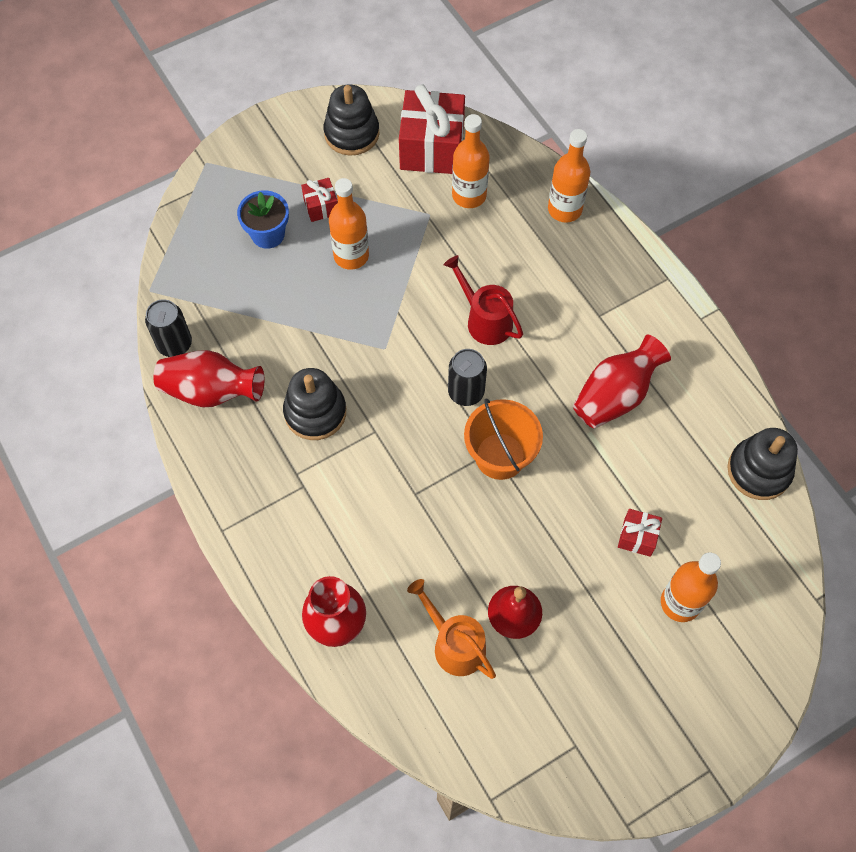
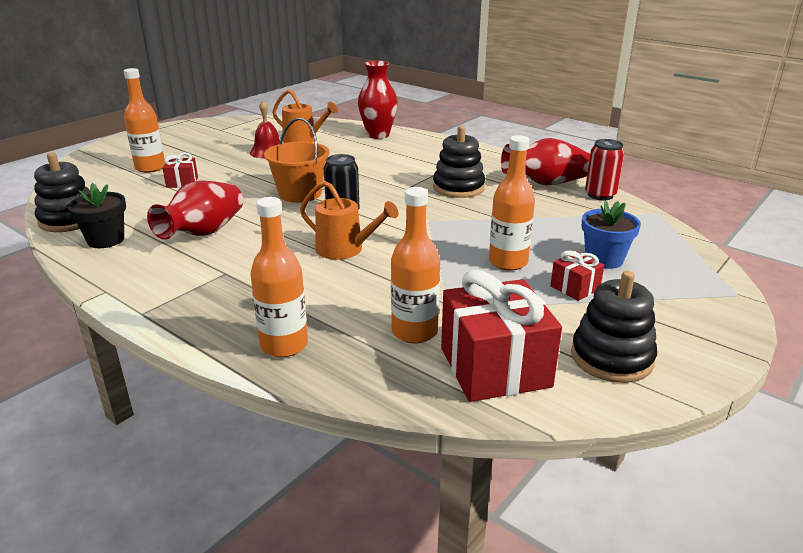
camera: 160 degrees right, 35 degrees down
black can [145,299,192,357] -> red can [585,139,624,200]
red watering can [444,255,523,345] -> orange watering can [300,181,399,260]
none -> black flower pot [67,183,126,248]

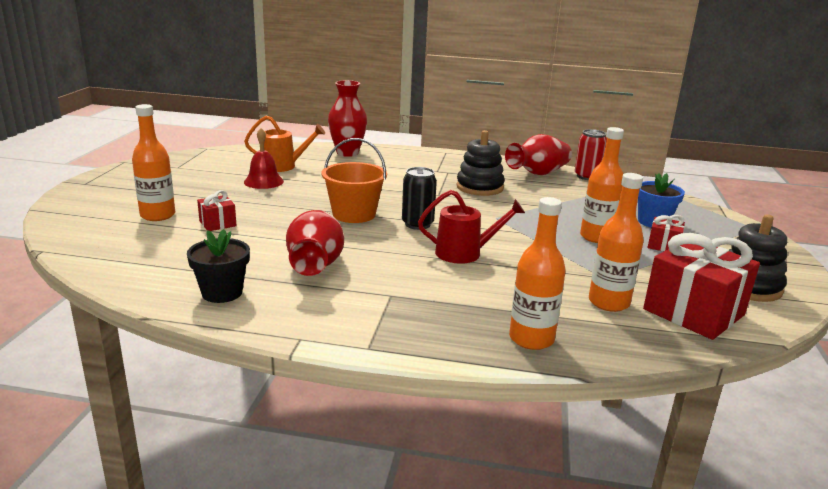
camera: 30 degrees left, 5 degrees down
black stacking toy [34,153,90,232] -> none
orange watering can [300,181,399,260] -> red watering can [418,190,525,264]

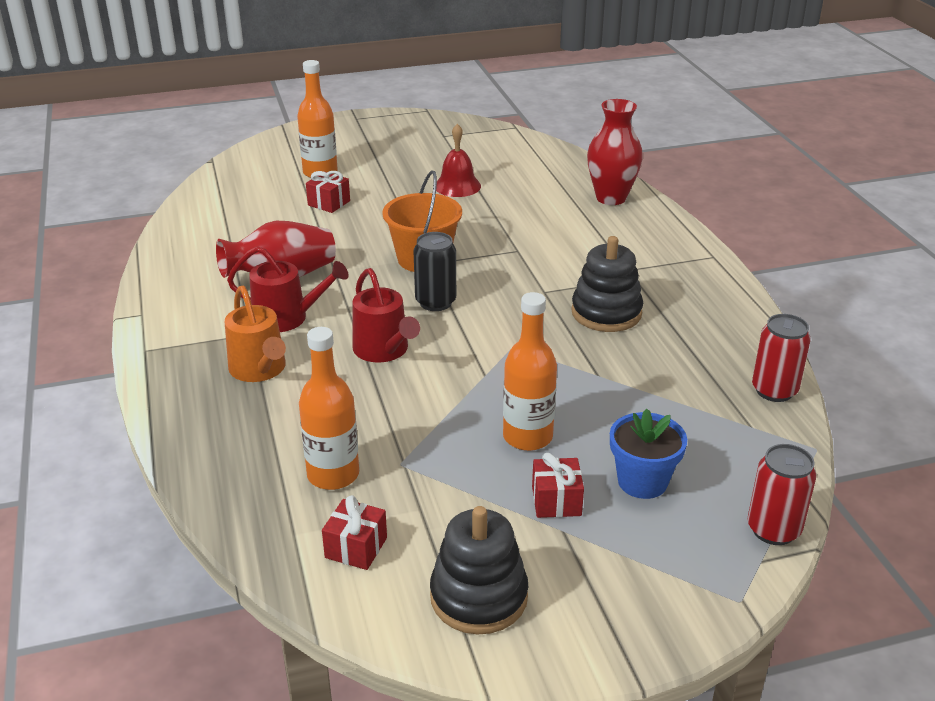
camera: 65 degrees right, 10 degrees up
black flower pot [187,229,250,303] -> none
orange watering can [244,116,325,172] -> orange watering can moved to [225,286,286,382]
red vase [505,134,572,175] -> none
orange bottle [509,197,566,350] -> none
red gift [643,233,760,340] -> red gift [322,495,387,570], size x0.48
none -> red watering can [227,246,349,332]
none -> red can [748,444,816,545]

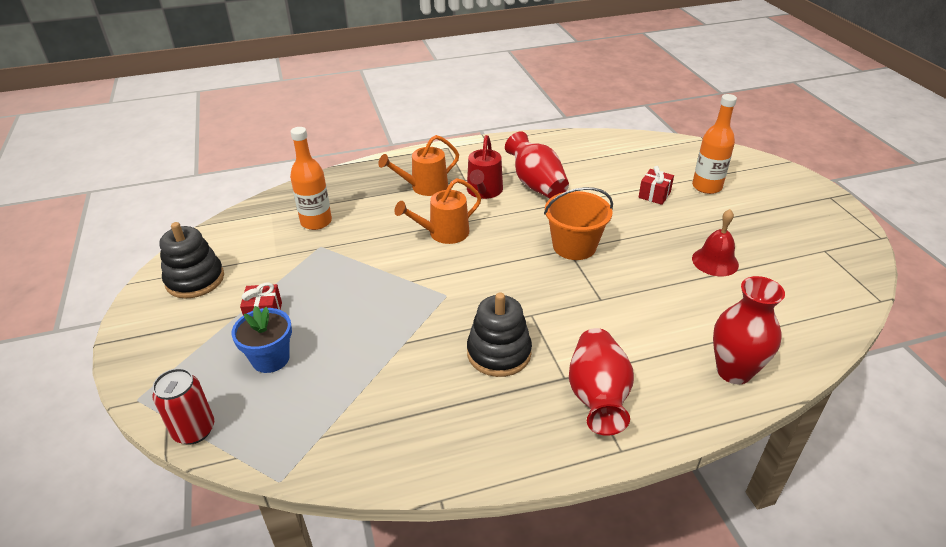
camera: 90 degrees right, 5 degrees up
red gift [322,495,387,570] -> none
red watering can [353,268,420,363] -> orange watering can [394,178,481,244]
black can [413,232,456,311] -> none
orange bottle [503,292,557,451] -> none
red can [752,314,811,402] -> none
none -> red vase [569,328,634,436]

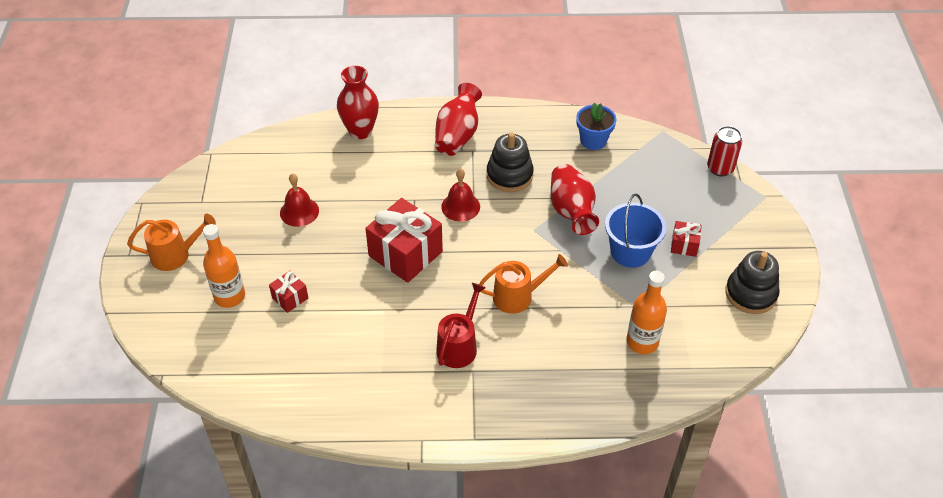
camera: 165 degrees left, 10 degrees up
blue flower pot [232,306,292,373] -> blue flower pot moved to [576,102,616,150]
orange watering can [378,135,459,196] -> orange watering can moved to [127,214,216,271]
red vase [505,131,569,198] -> red vase moved to [551,164,599,235]
orange bucket [544,187,613,260] -> red gift [365,198,443,283]
none -> red bell [441,168,480,222]
none -> blue bucket [605,194,666,268]

